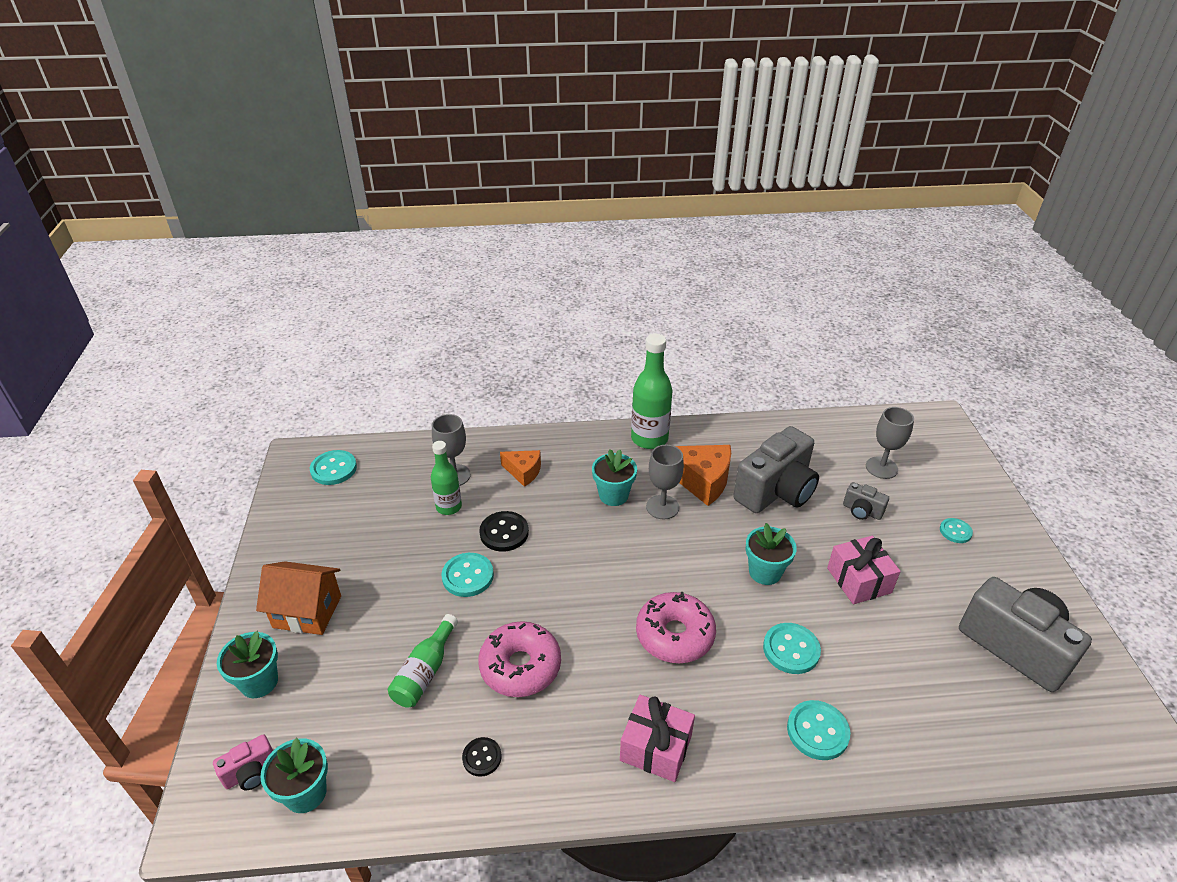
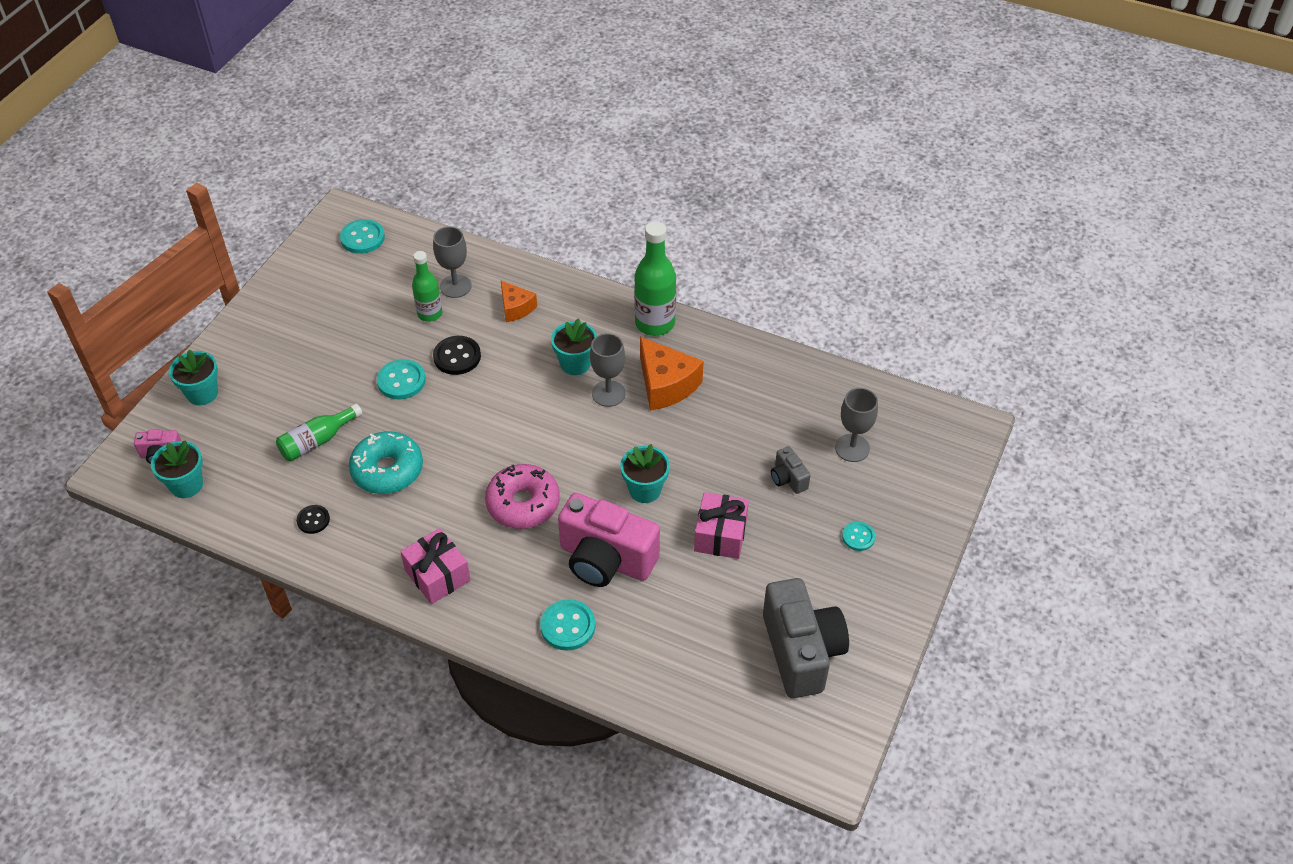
camera: 30 degrees right, 10 degrees up
orange house [256,561,341,635] -> none
pink donut [478,621,561,697] -> turquoise donut [349,431,423,494]
grey camera [733,426,819,513] -> none
turquoise button [763,623,821,674] -> pink camera [558,493,660,587]

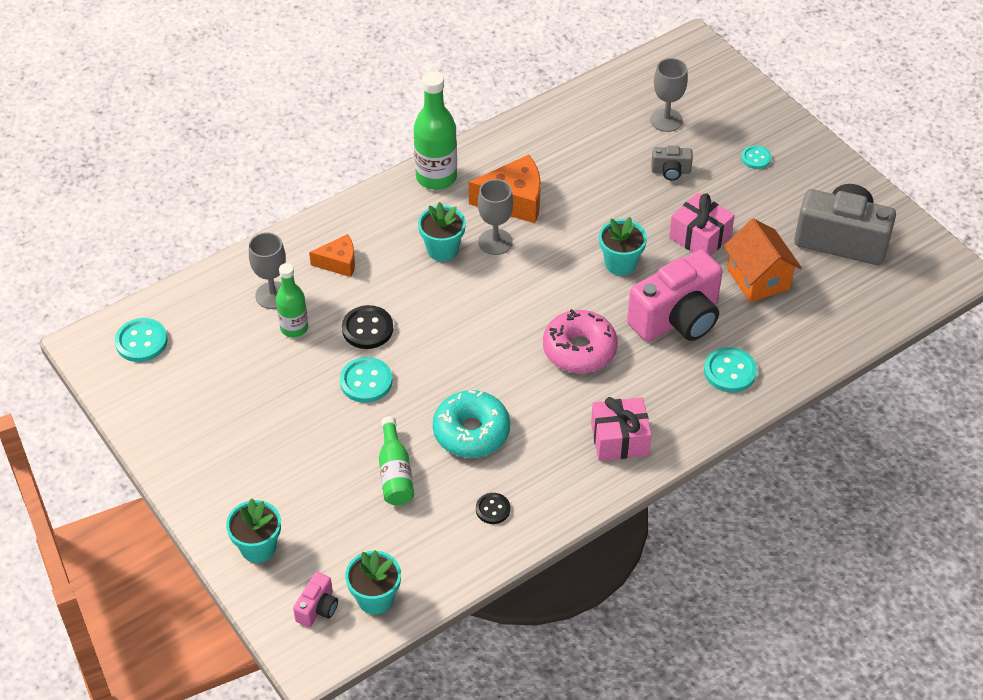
camera: 60 degrees left, 0 degrees up
none -> orange house [724,218,802,303]

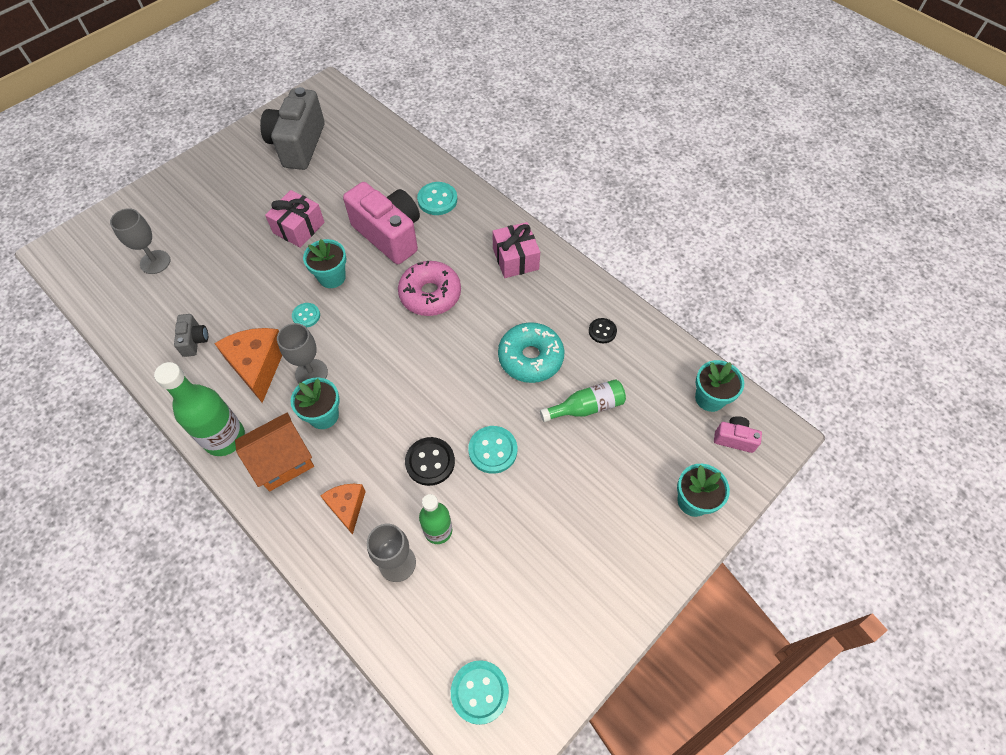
camera: 100 degrees left, 10 degrees up
grey camera [651,145,693,181] -> grey camera moved to [174,314,208,357]
orange house [724,218,802,303] -> orange house moved to [235,412,314,491]
turquoise button [741,145,771,169] -> turquoise button moved to [292,303,320,328]

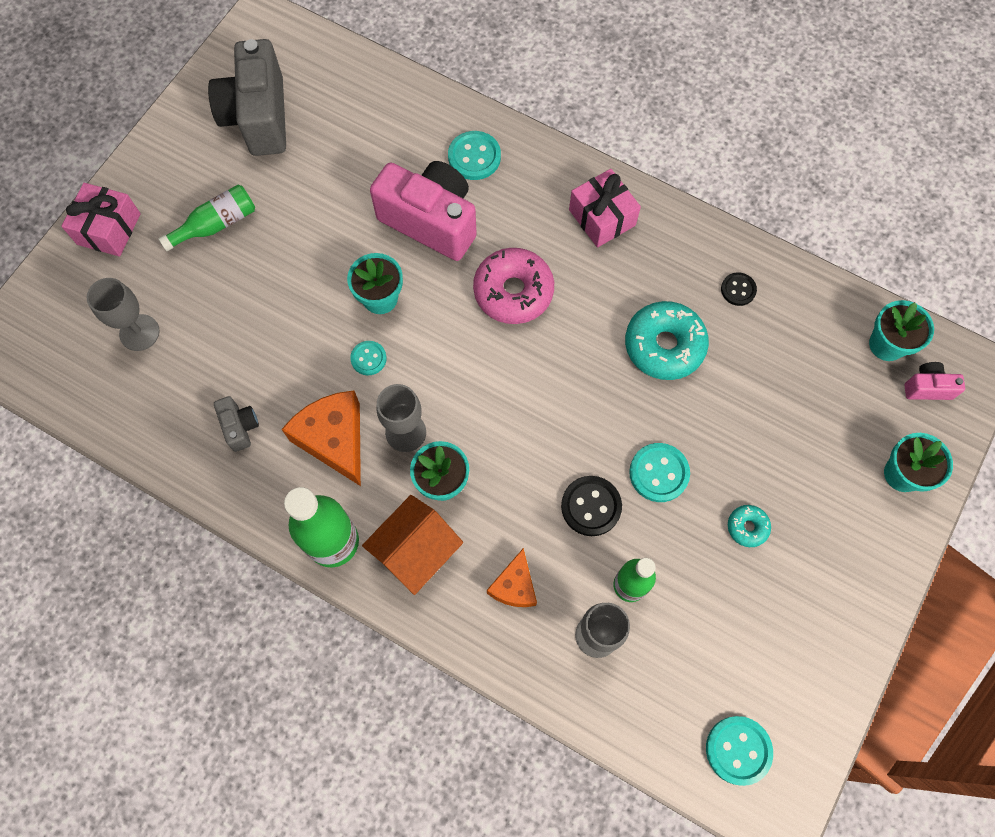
camera: 15 degrees left, 10 degrees up
pink gift [265,190,325,248] -> pink gift moved to [61,183,141,257]
orange cheese [320,484,366,535] -> orange cheese turned 135 degrees counterclockwise [487,548,537,607]
green bottle [540,379,626,422] -> green bottle moved to [158,185,255,251]
none -> turquoise donut [728,505,771,547]

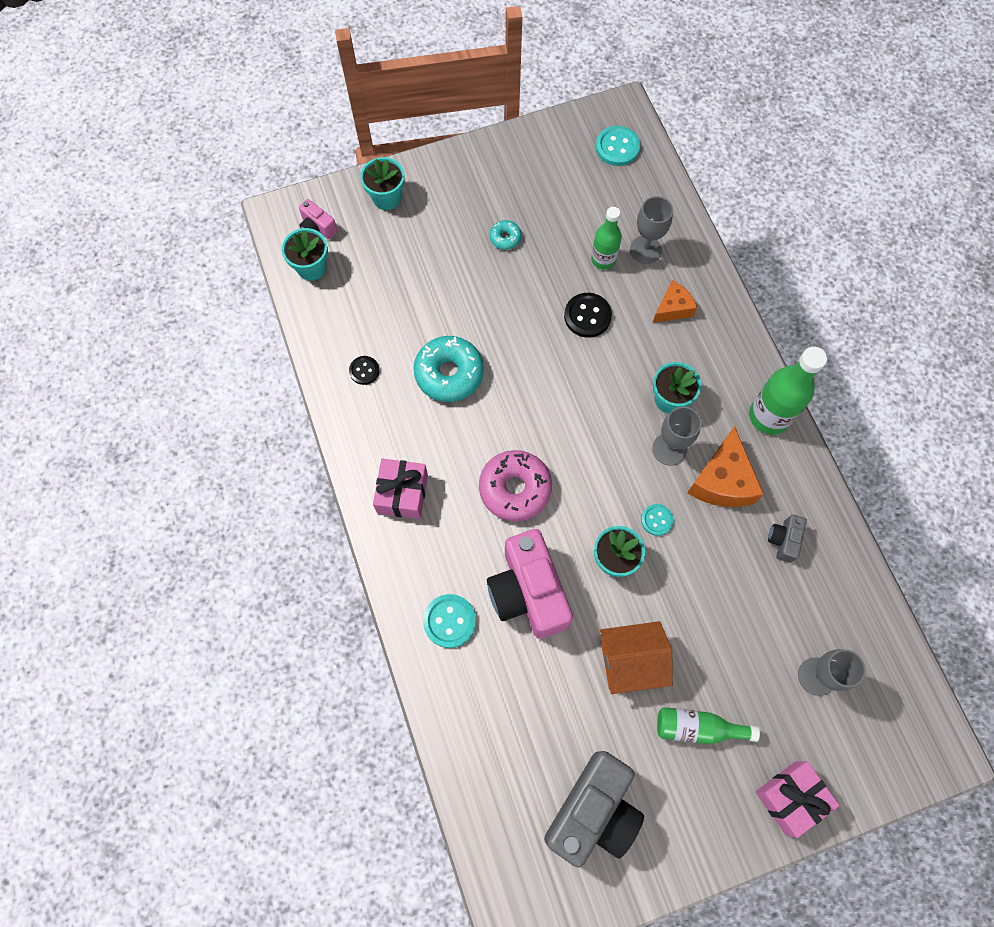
camera: 140 degrees left, 0 degrees up
orange house [362,495,463,595] -> orange house moved to [600,621,673,694]
turquoise button [629,443,690,502] -> none

